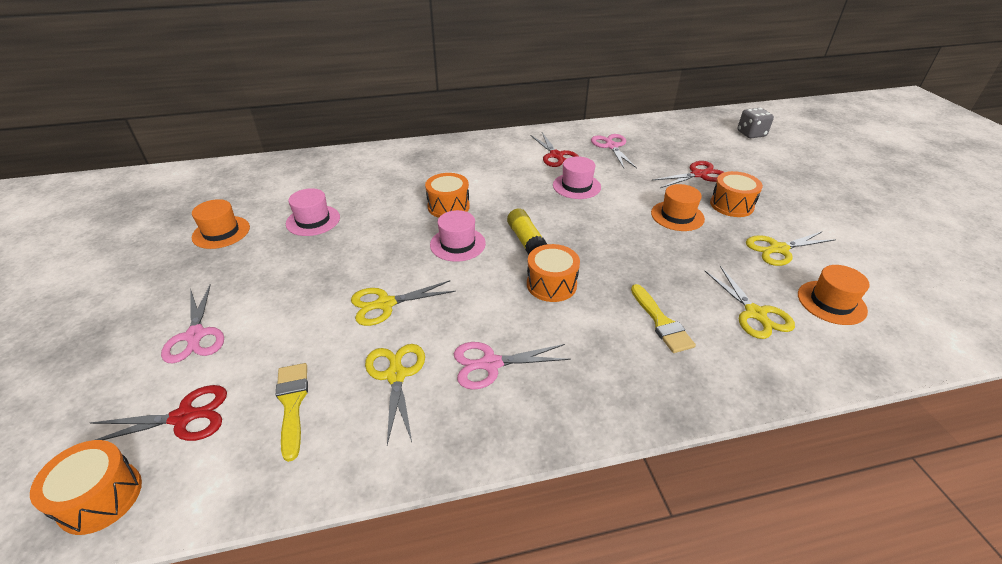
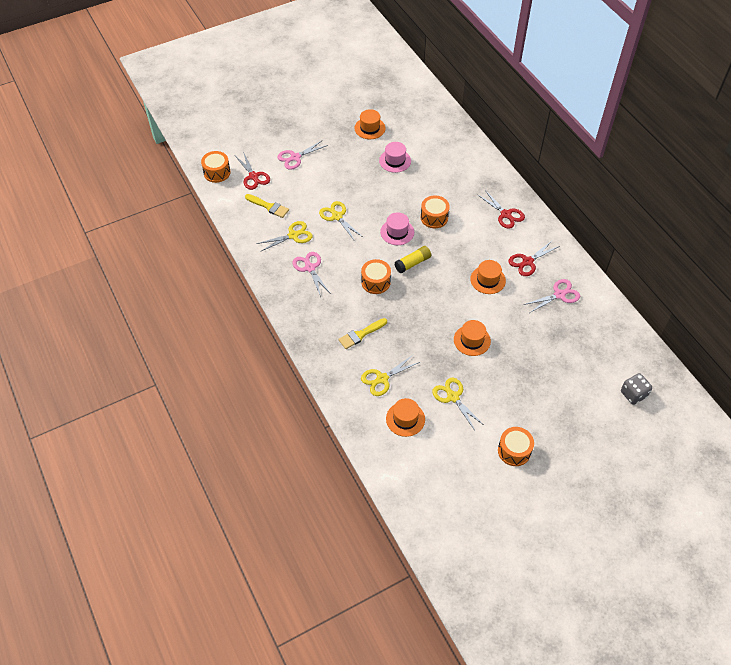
camera: 75 degrees right, 15 degrees up
yellow brush [276,363,308,462] -> yellow brush turned 60 degrees clockwise [245,194,289,218]
pink hat [553,156,601,199] -> orange hat [470,260,506,294]
red scissors [653,161,724,188] -> red scissors moved to [478,190,525,229]
orange drum [710,171,763,217] -> orange drum moved to [498,427,534,466]

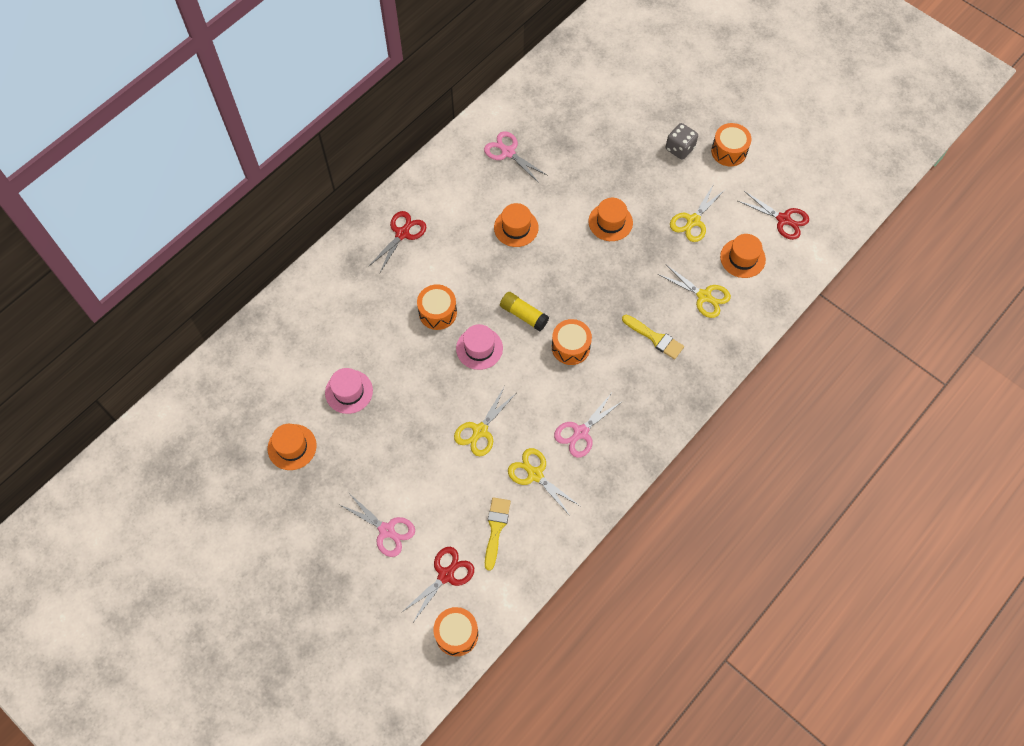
camera: 110 degrees left, 10 degrees up
red scissors [508,240,560,276] -> red scissors moved to [738,191,809,240]
grey dice [621,373,652,405] -> grey dice moved to [666,123,698,160]

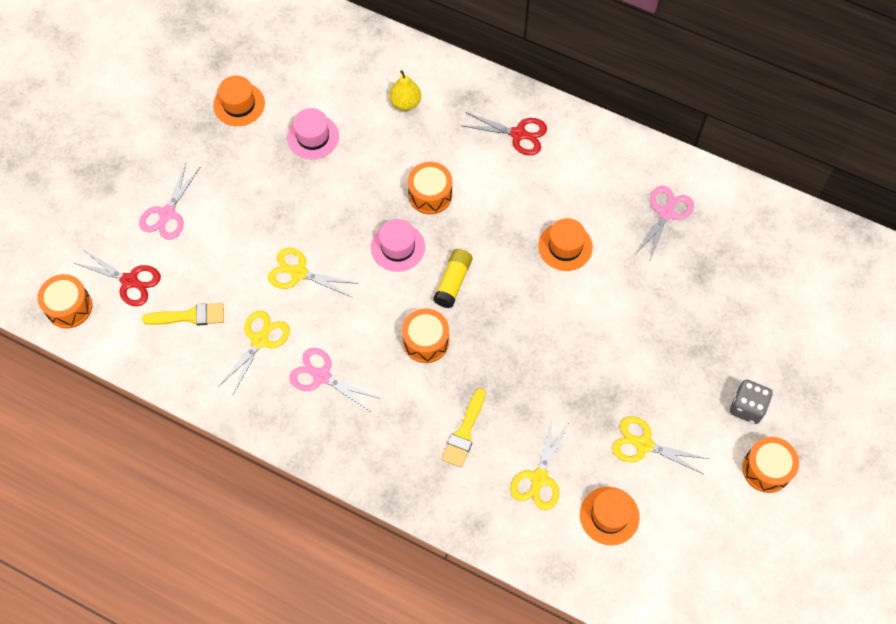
camera: 75 degrees right, 0 degrees up
orange hat [588,198,633,241] -> none
red scissors [738,191,809,240] -> none
none -> yellow pear [389,70,421,111]

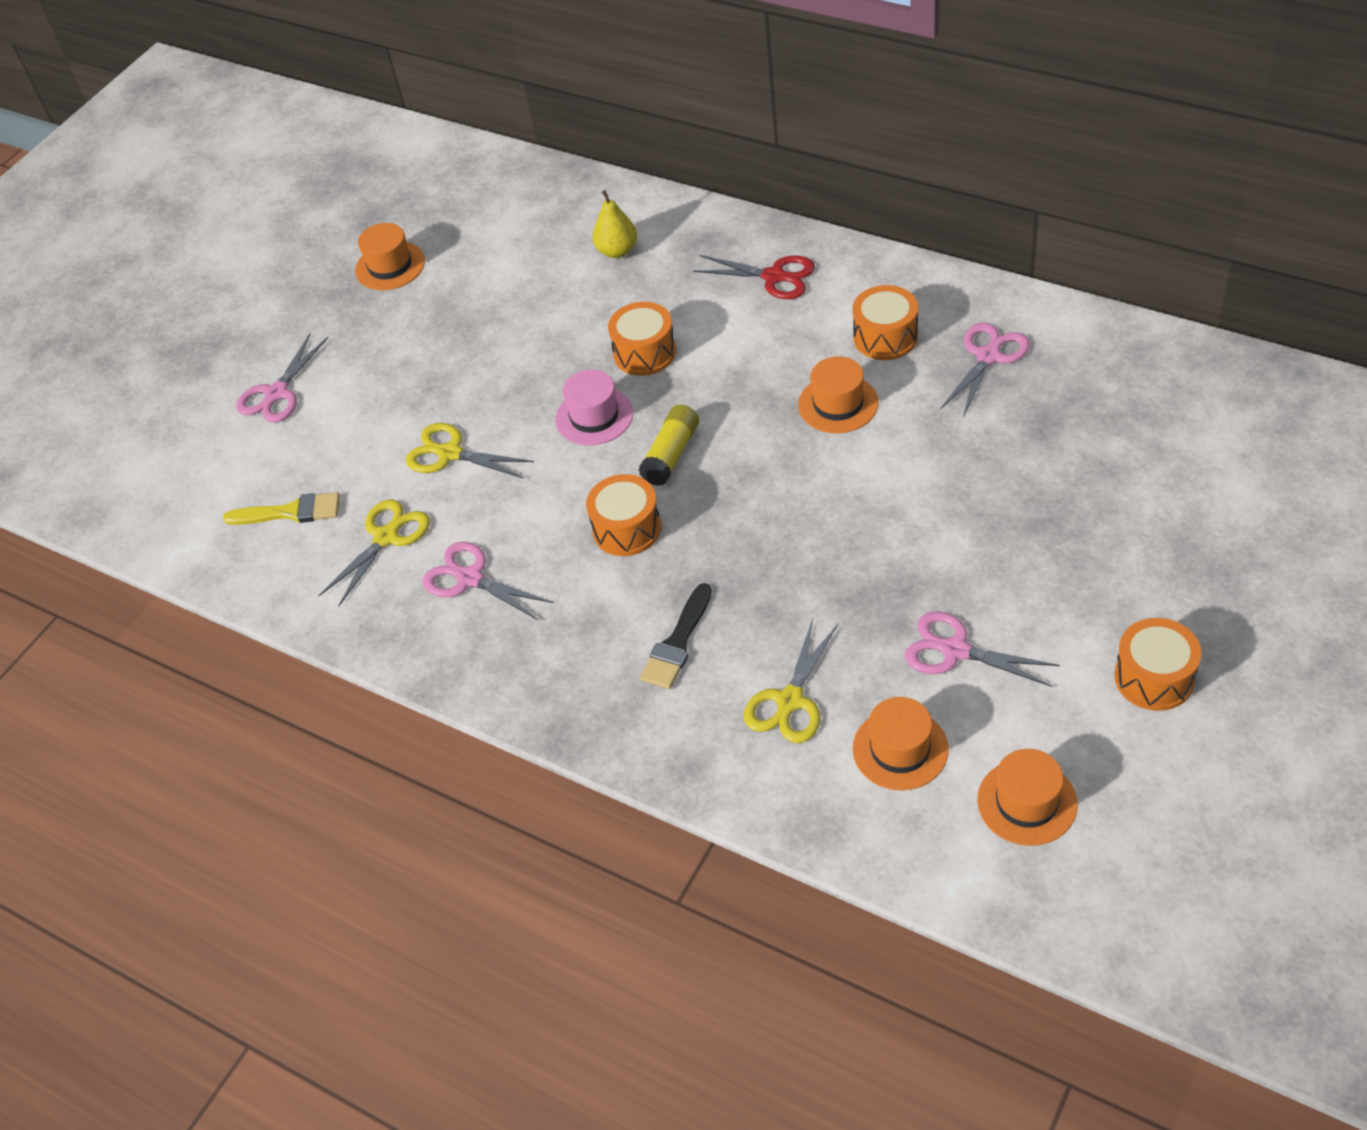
camera: 10 degrees right, 15 degrees down
orange drum [37,274,92,328] -> orange drum moved to [852,285,918,360]
red scissors [74,250,161,306] -> none
pink hat [287,108,339,159] -> none
yellow brush [442,388,485,467] -> black brush [640,583,712,689]
yellow scissors [612,416,709,474] -> pink scissors [905,612,1060,687]
grey dice [730,380,773,424] -> none
none -> orange hat [977,749,1078,846]

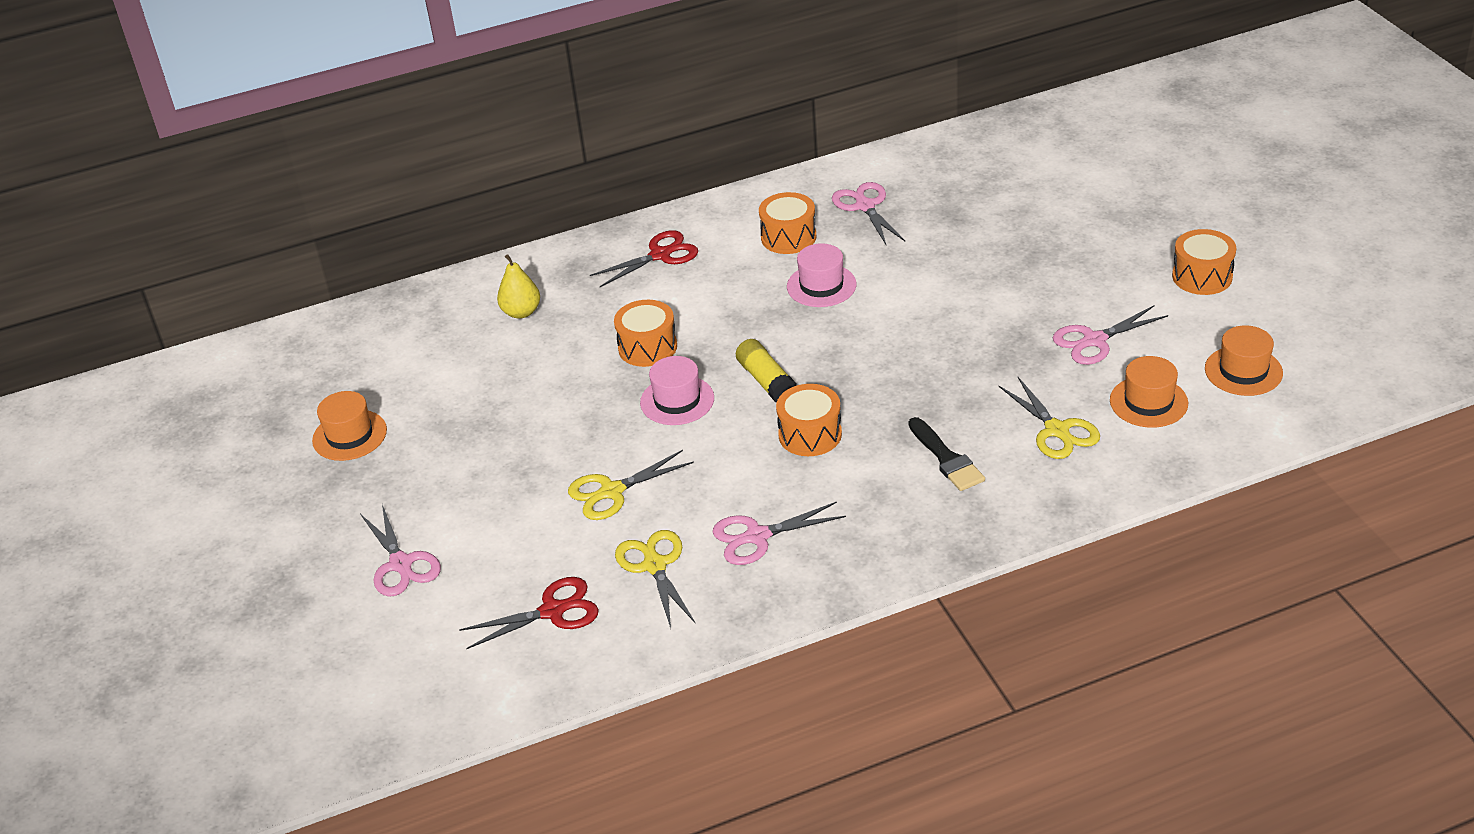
camera: 55 degrees left, 10 degrees down
yellow brush [223,492,340,525] -> red scissors [459,577,599,649]
orange hat [798,356,879,433] -> pink hat [787,243,856,307]

